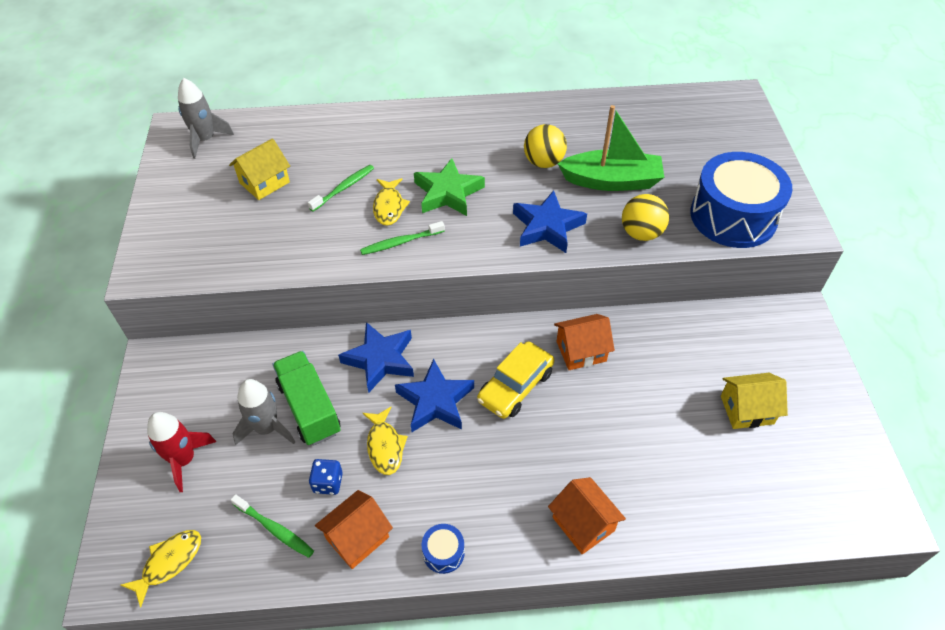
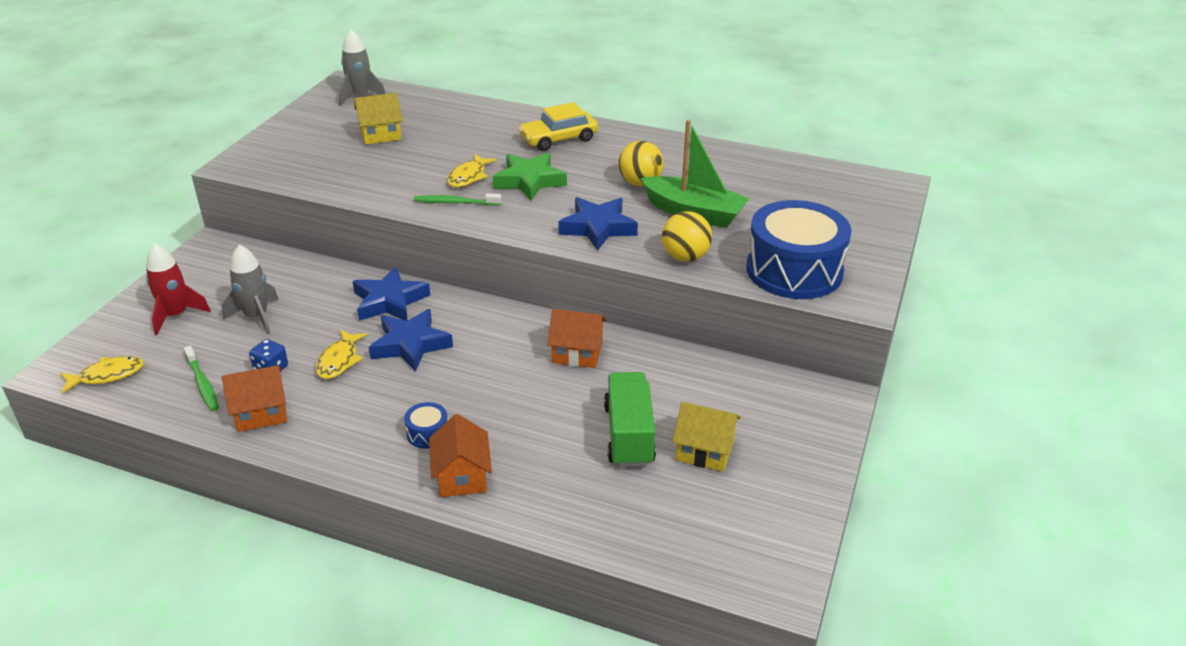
camera: 25 degrees right, 15 degrees down
green truck [272,351,341,446] -> green truck moved to [604,372,656,467]
green toothbrush [308,165,374,212] -> none
blue drum [422,524,465,574] -> blue drum moved to [404,402,448,449]
yellow car [477,342,554,419] -> yellow car moved to [518,102,598,151]

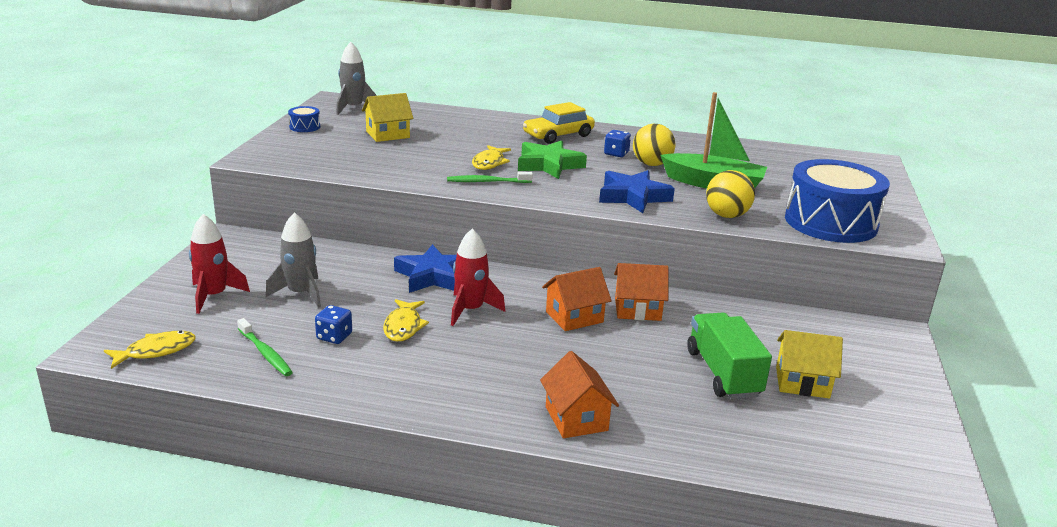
camera: 10 degrees left, 10 degrees down
orange house [222,365,287,432] -> orange house moved to [542,267,612,331]
blue star [369,309,453,372] -> red rocket [451,228,505,326]
blue drum [404,402,448,449] -> blue drum moved to [288,106,320,132]
none -> blue dice [604,130,631,157]

